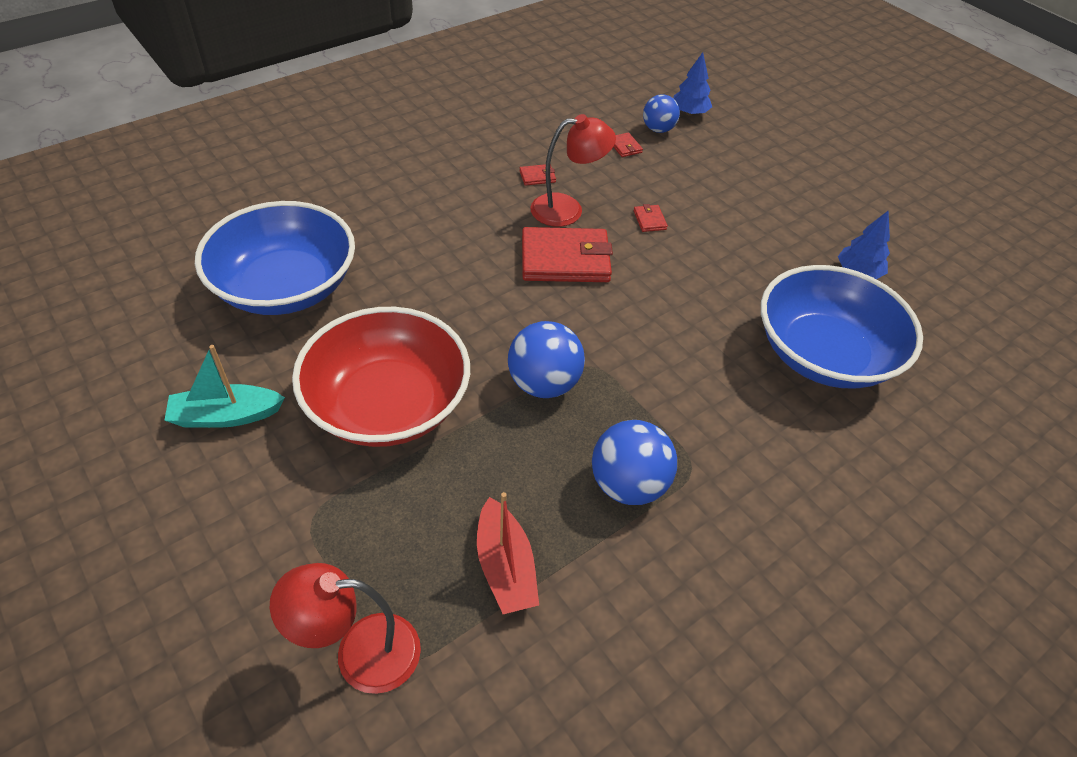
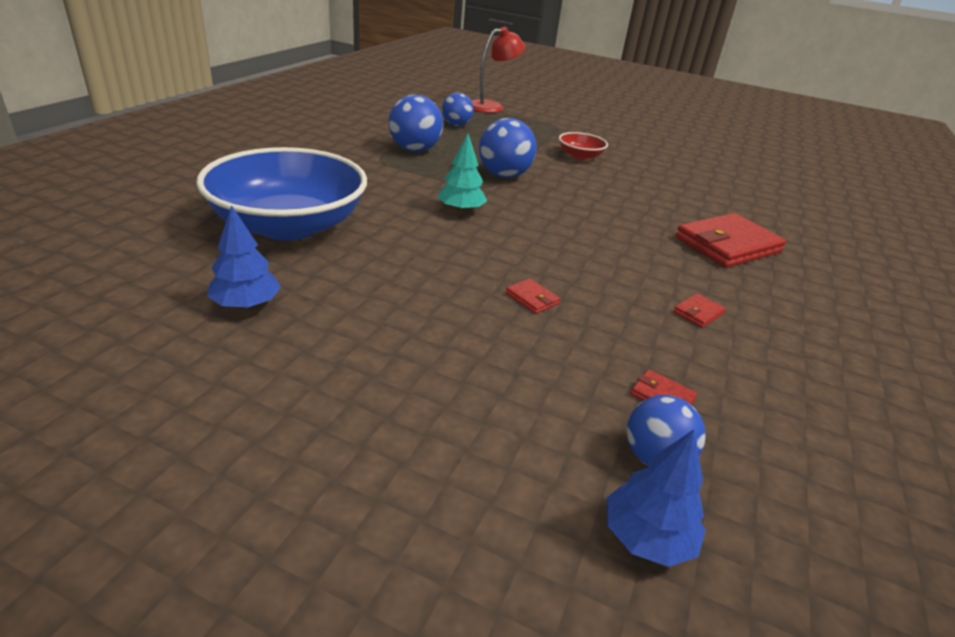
camera: 150 degrees right, 15 degrees down
turquoise boat [164,345,285,428] -> none
blue bowl [195,201,355,315] -> none
red bowl [292,307,470,447] -> red bowl [559,132,608,160], size x0.45
red boat [477,492,539,614] -> blue ball [442,93,474,126]
red wallet [522,227,613,282] -> red wallet moved to [675,213,786,268]
red lamp [530,114,616,227] -> none
none -> turquoise tree [437,134,487,213]

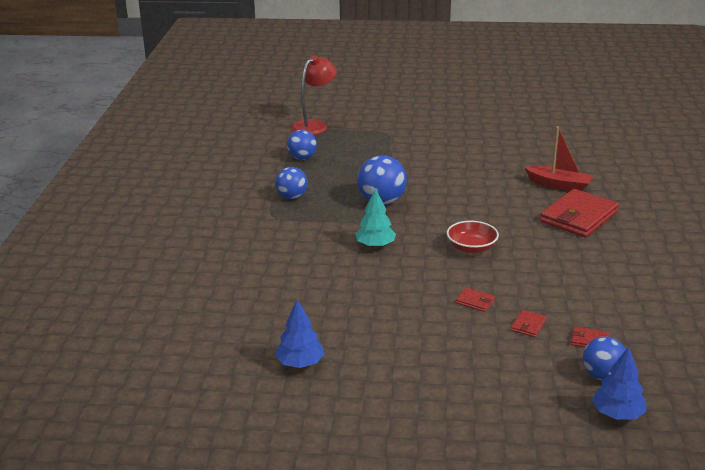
camera: 15 degrees left, 5 degrees down
blue bowl [196,147,367,240] -> none
blue ball [389,95,443,152] -> blue ball [275,167,308,199], size x0.66
red bowl [559,132,608,160] -> red bowl moved to [447,221,499,253]
red wallet [673,293,726,328] -> red wallet moved to [511,310,546,337]
none -> red boat [525,127,593,191]

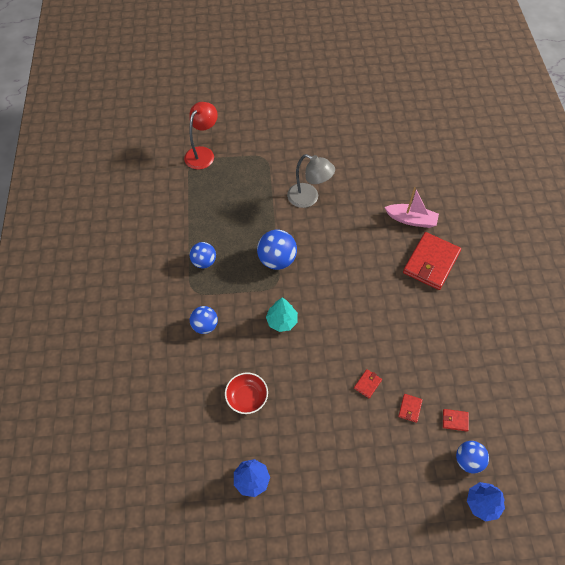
camera: 10 degrees left, 30 degrees up
blue ball [287,130,317,160] -> blue ball moved to [190,306,218,334]
red bowl [447,221,499,253] -> red bowl moved to [225,372,268,414]
red wallet [456,288,495,312] -> red wallet turned 75 degrees counterclockwise [354,369,382,398]
red boat [525,127,593,191] -> pink boat [384,187,439,228]
none -> grey lamp [287,154,335,208]

